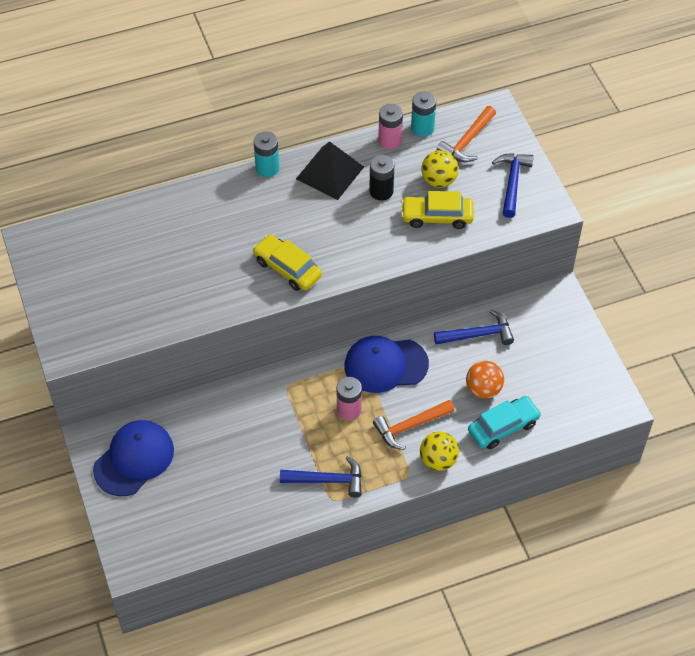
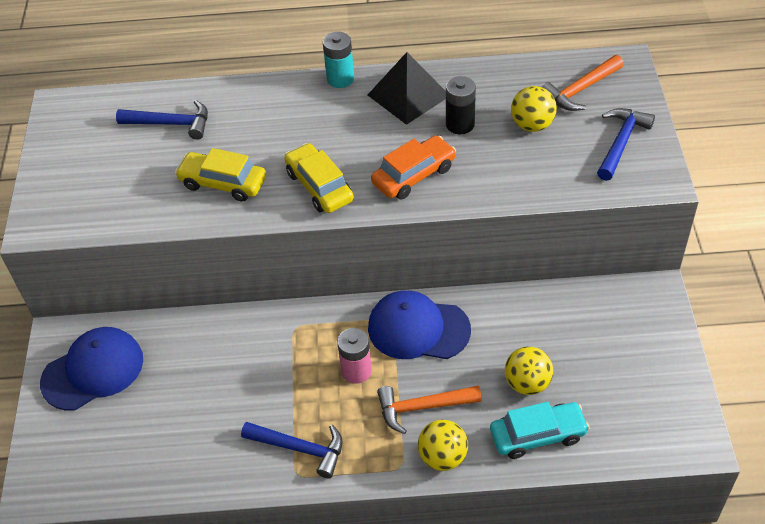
camera: 20 degrees right, 5 degrees down
pink battery [378,104,403,149] -> none
yellow car [401,191,474,229] -> yellow car moved to [175,148,266,202]
turquoise battery [411,91,436,137] -> none
blue hammer [434,310,514,345] -> blue hammer moved to [116,100,208,140]
orange ball [466,361,504,399] -> yellow ball [505,347,553,395]
none -> orange car [371,136,456,199]

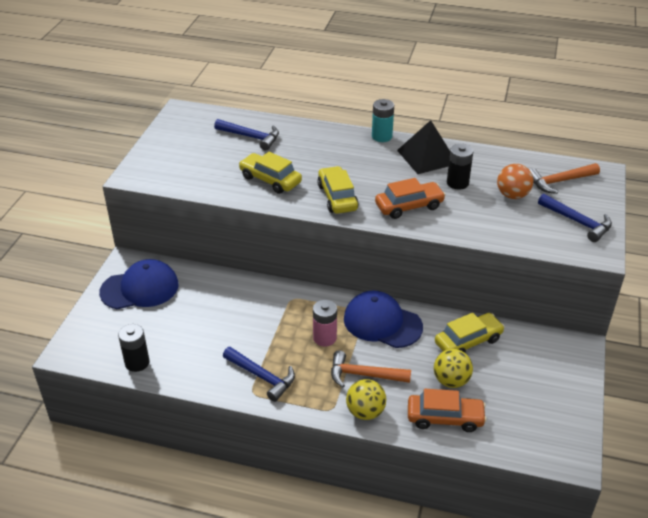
camera: 15 degrees right, 10 degrees down
turquoise car [490,402,590,459] -> orange car [408,389,487,432]
yellow ball [511,86,557,132] -> orange ball [497,164,533,199]
blue hammer [597,108,655,181] -> blue hammer turned 90 degrees clockwise [538,194,612,242]
none -> black battery [118,324,149,372]
none -> yellow car [435,313,505,352]

